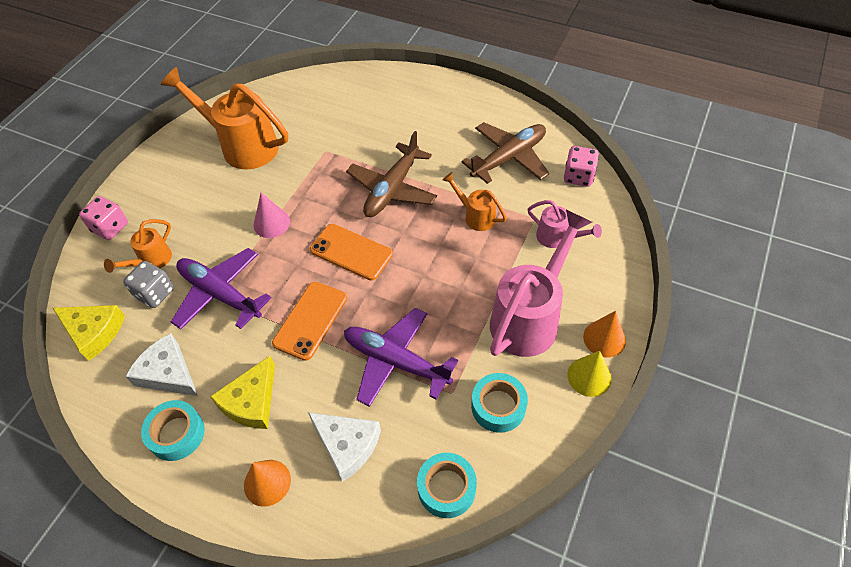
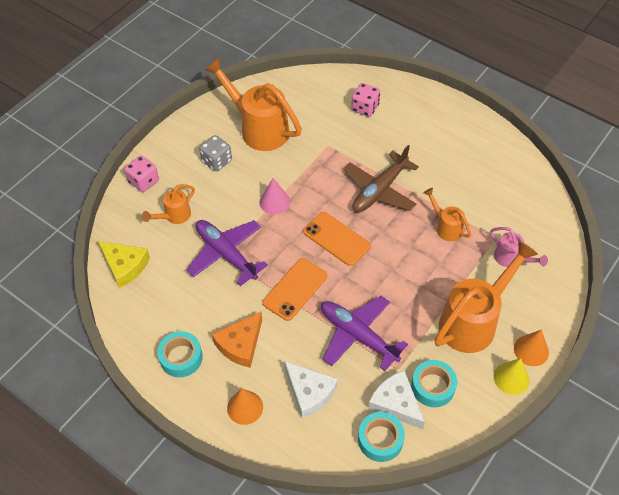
camera: 10 degrees right, 0 degrees up
grey dice [123,261,174,308] -> grey dice moved to [199,135,232,171]
white cheese [125,333,198,396] -> white cheese moved to [368,371,425,429]
yellow cheese [210,356,275,429] -> orange cheese [212,312,262,368]
brown plane [461,122,549,184] -> none
pink watering can [490,210,592,357] -> orange watering can [434,240,538,353]
pink dice [564,146,599,187] -> pink dice moved to [351,83,380,117]

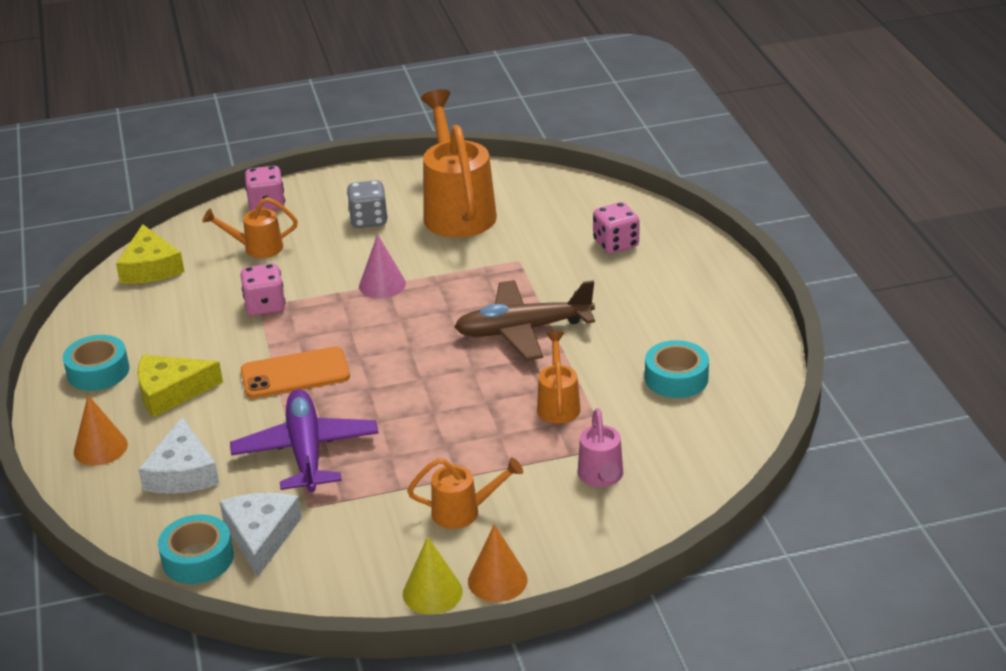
camera: 40 degrees right, 20 degrees down
purple plane [186,220,268,286] -> pink dice [240,263,286,316]
orange cheese [212,312,262,368] -> yellow cheese [137,355,223,417]
orange phone [303,212,371,266] -> none
turquoise tape [411,360,457,407] -> turquoise tape moved to [645,340,709,398]
orange watering can [434,240,538,353] -> orange watering can [407,457,523,529], size x0.50

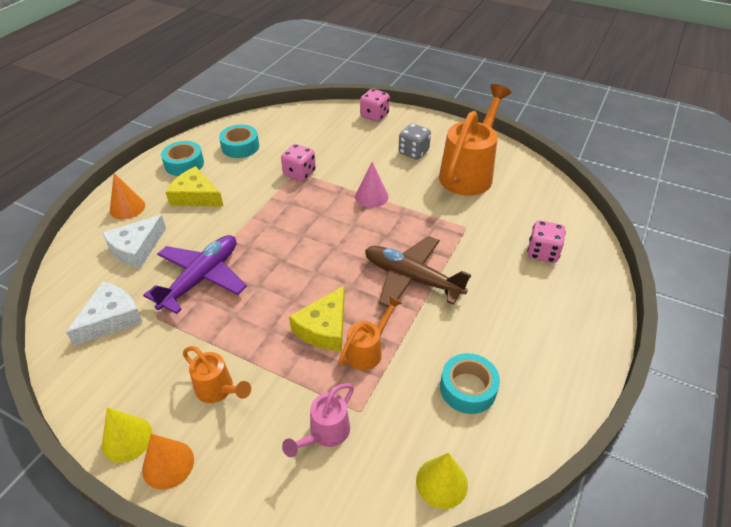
camera: 40 degrees right, 10 degrees up
yellow cheese [116,224,184,284] -> yellow cheese moved to [289,286,345,351]
turquoise tape [158,514,234,584] -> turquoise tape moved to [219,124,259,158]
orange watering can [202,197,298,258] -> none
orange phone [241,346,350,399] -> none
none -> yellow cone [416,453,468,509]

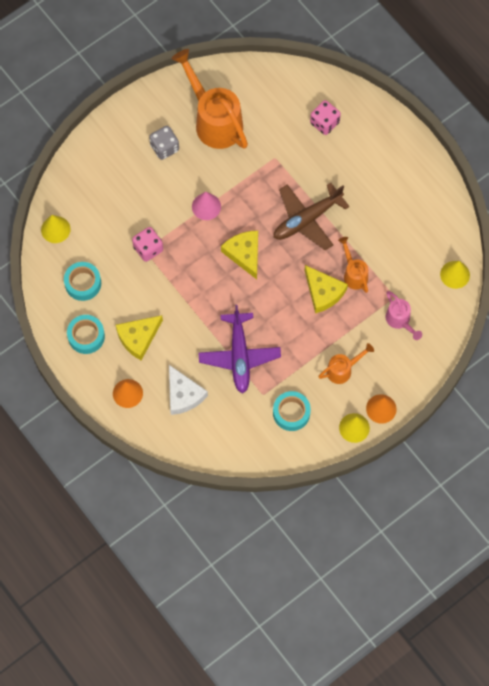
camera: 65 degrees left, 25 degrees up
white cheese [66,282,143,346] -> none
purple plane [143,235,247,314] -> purple plane turned 150 degrees counterclockwise [198,305,281,393]
pink dice [360,89,390,122] -> none
turquoise tape [440,353,500,414] -> turquoise tape moved to [273,391,311,431]
none -> yellow cone [41,215,71,243]
none -> yellow cheese [221,231,258,279]

